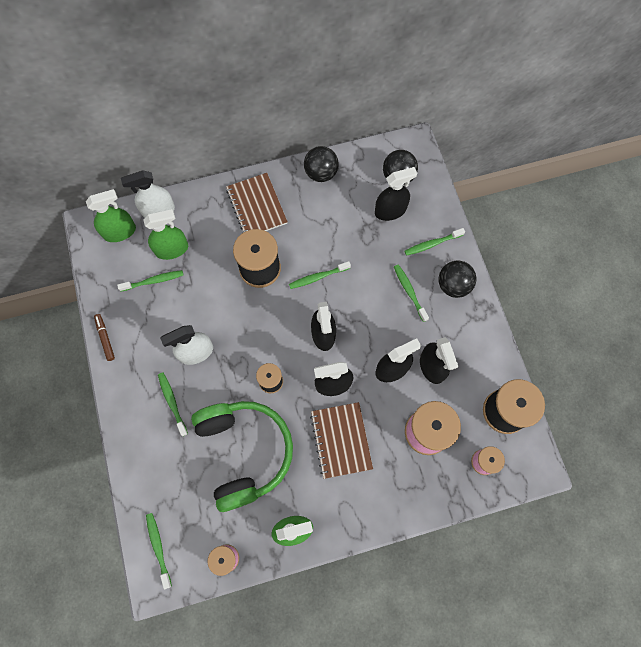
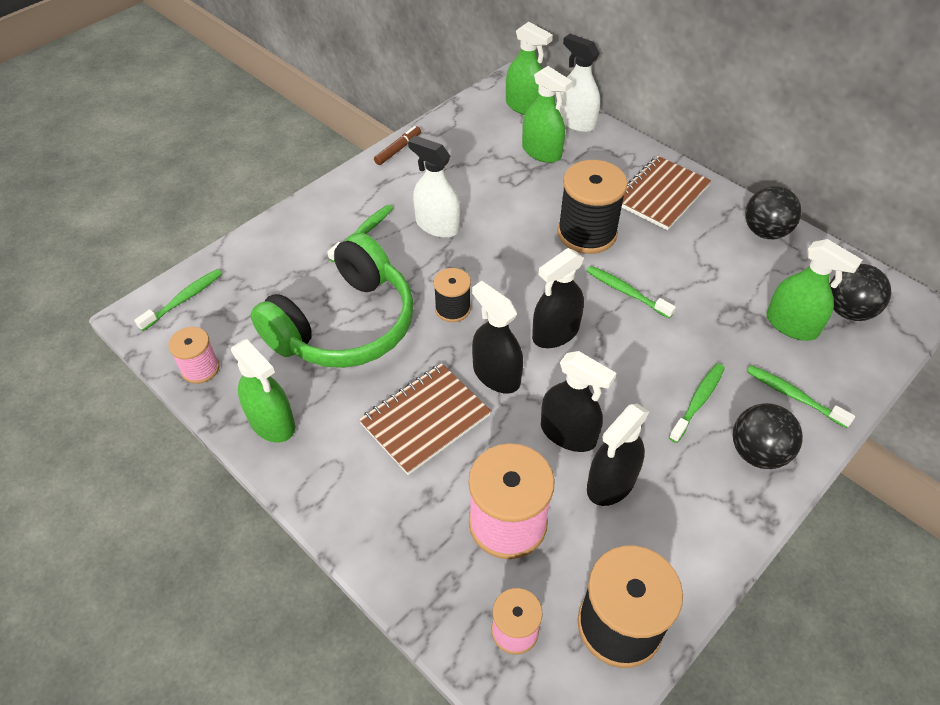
camera: 60 degrees right, 20 degrees down
green toothbrush [117,270,184,292] -> none
black spray bottle [375,167,417,221] -> green spray bottle [766,239,862,341]

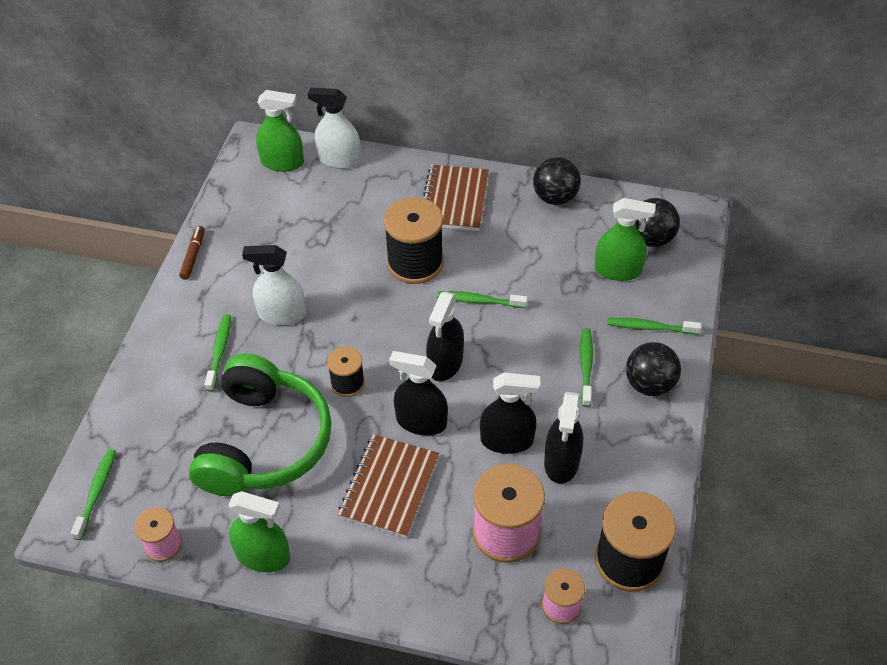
camera: 30 degrees left, 0 degrees up
green spray bottle [522,66,572,163] -> none

